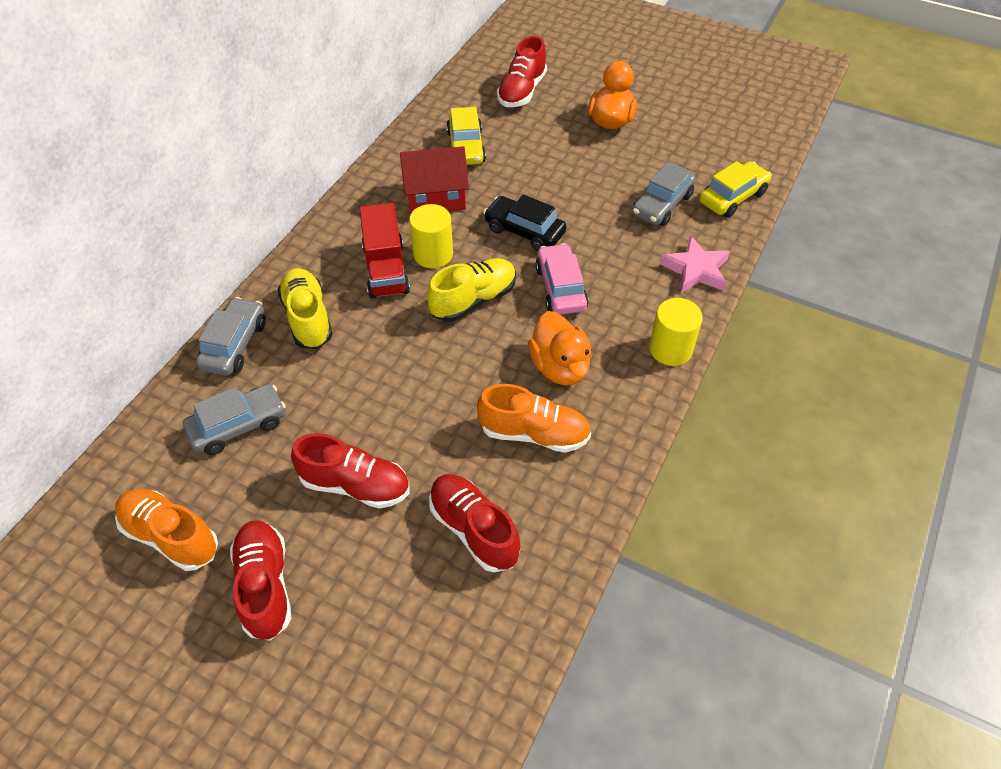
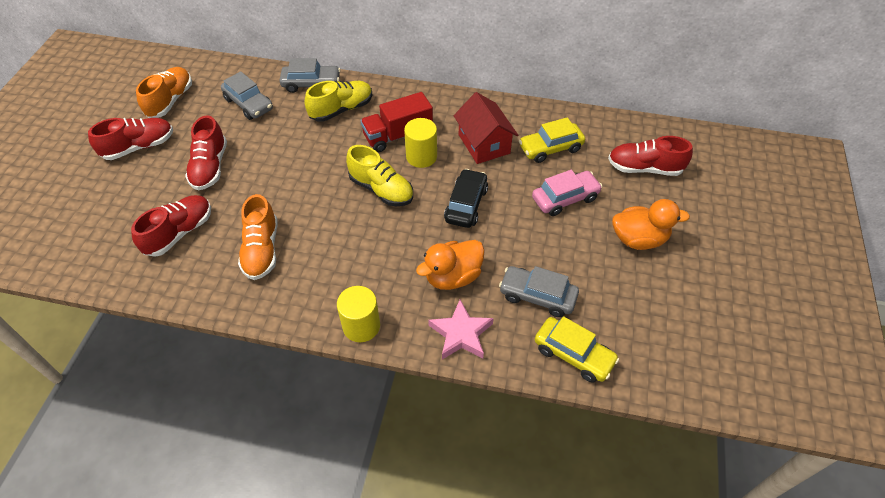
camera: 75 degrees right, 0 degrees up
orange duck [528,311,591,385] -> orange duck moved to [416,240,485,290]
pink car [535,243,588,315] -> pink car moved to [532,170,603,216]

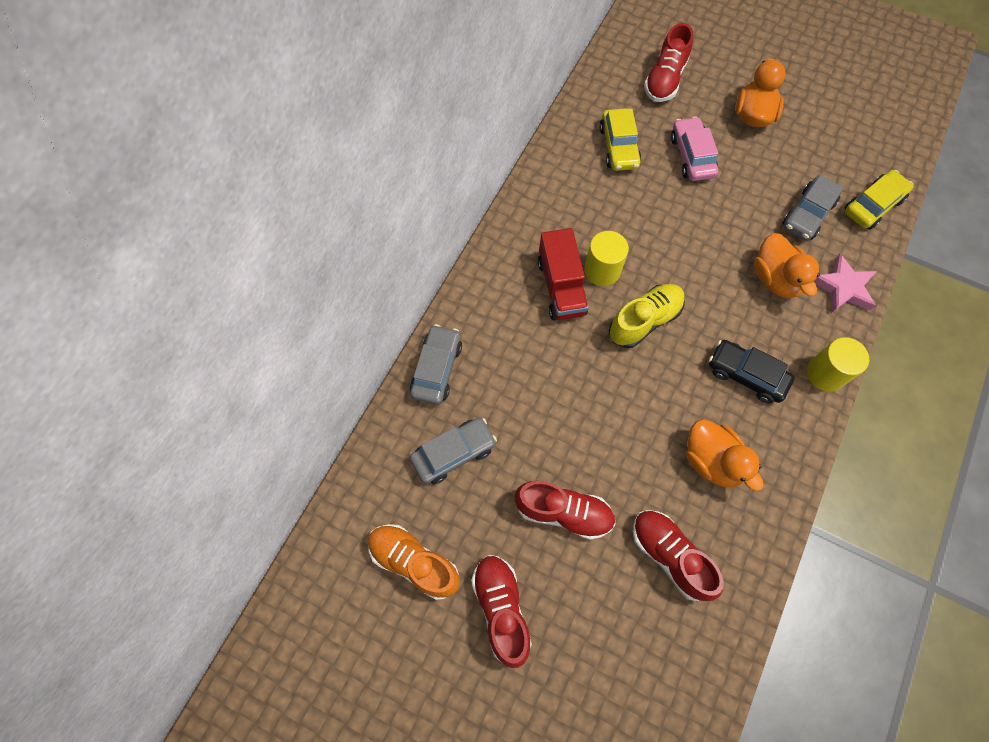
camera: 75 degrees left, 15 degrees up
orange shoe [238,194,278,280] -> orange duck [686,419,764,491]
yellow shoe [305,81,372,122] -> none
black car [444,169,488,228] -> black car moved to [709,340,794,404]
red house [454,92,518,164] -> none

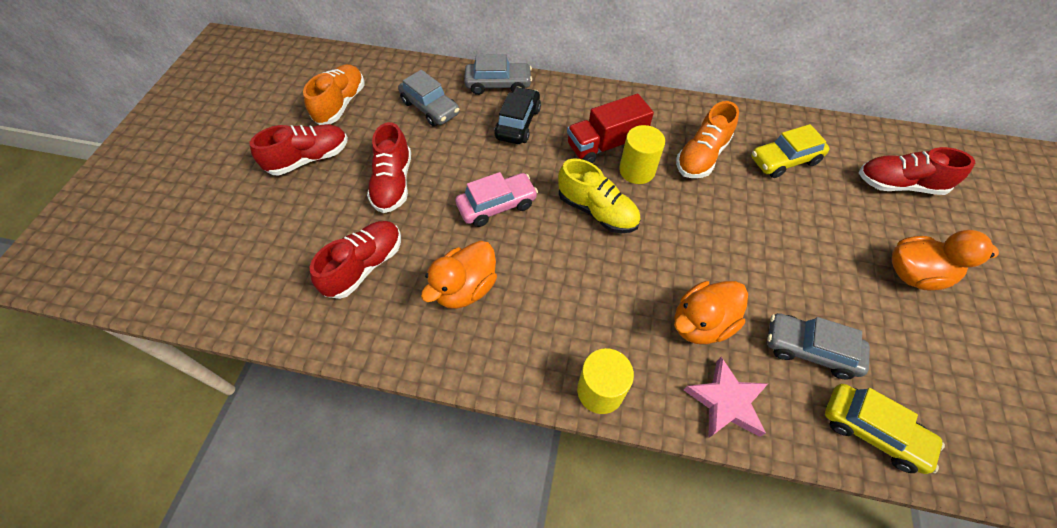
camera: 75 degrees right, 10 degrees down
pink car [671,116,718,181] -> pink car moved to [455,172,538,227]
black car [709,340,794,404] -> black car moved to [494,87,541,144]
none -> orange shoe [676,101,739,178]

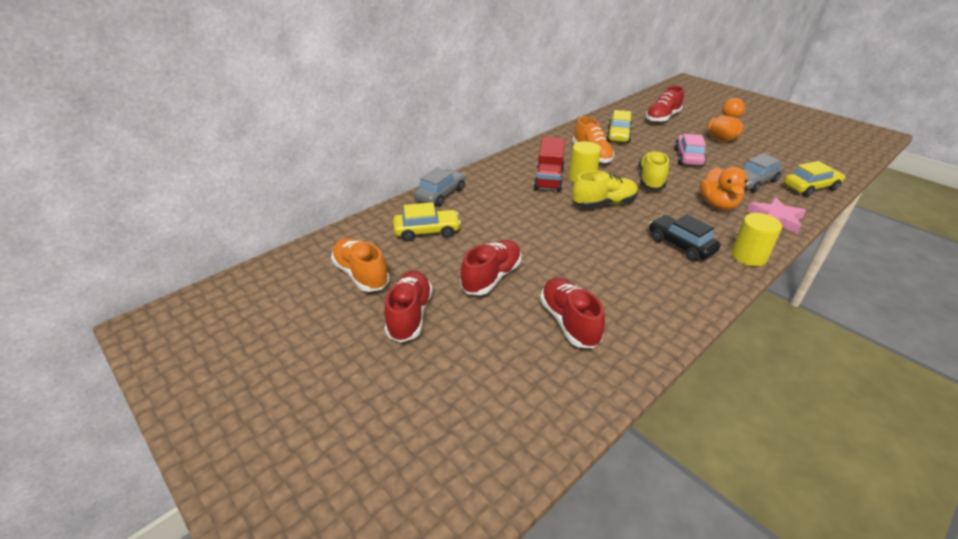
camera: 55 degrees left, 20 degrees down
red shoe [367,122,411,213] -> red shoe turned 90 degrees counterclockwise [460,240,521,295]
grey car [398,70,460,127] -> yellow car [393,202,461,242]
orange duck [421,241,497,309] -> none
pink car [455,172,538,227] -> pink car moved to [674,134,706,166]
black car [494,87,541,144] -> black car moved to [649,214,721,261]
none -> yellow shoe [639,151,669,190]

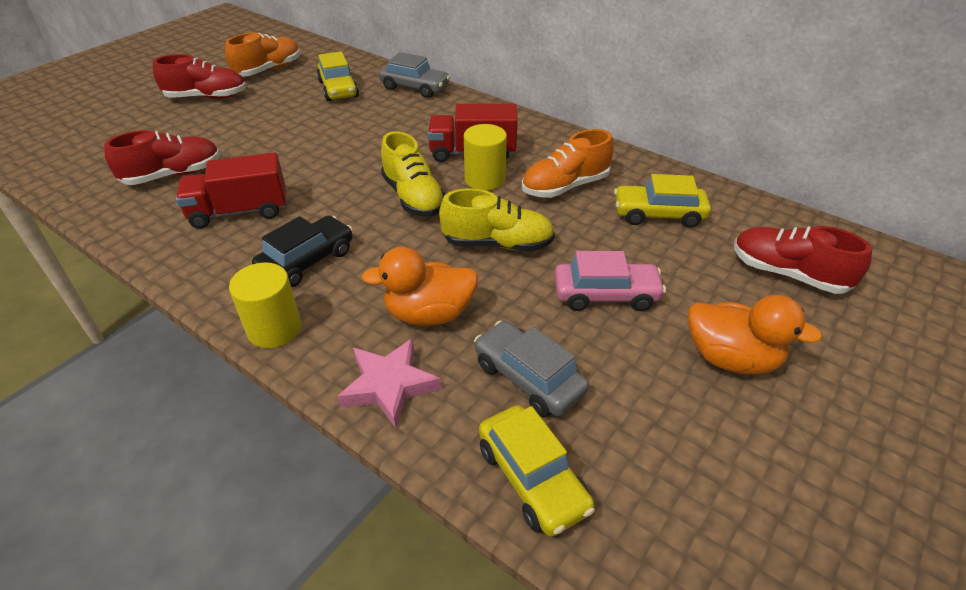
camera: 80 degrees right, 5 degrees up
red shoe [460,240,521,295] -> none
none -> red truck [176,152,286,229]

